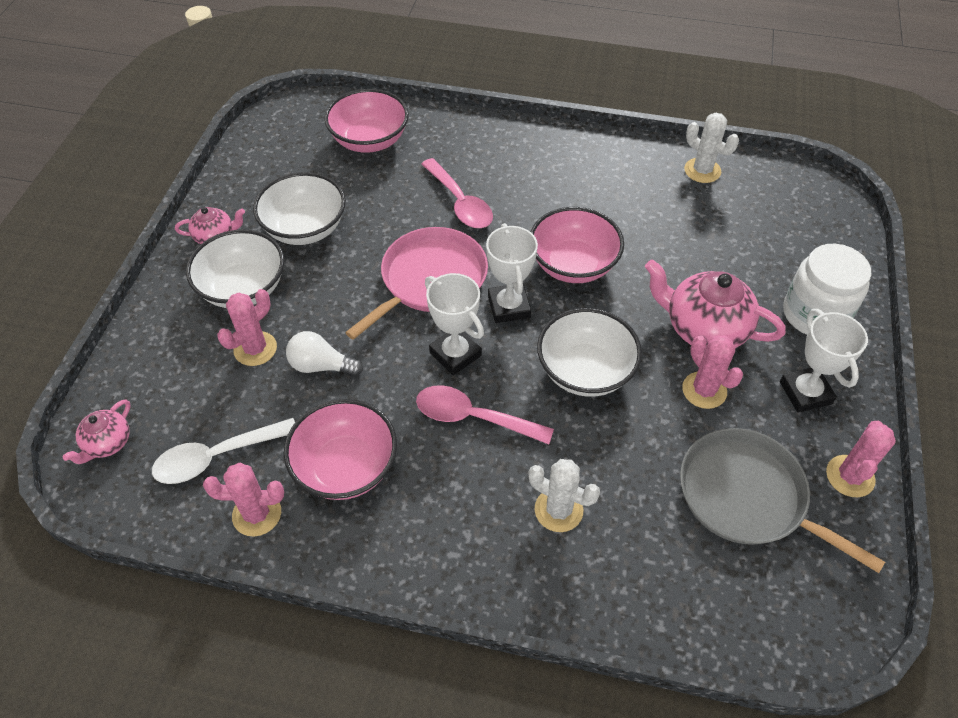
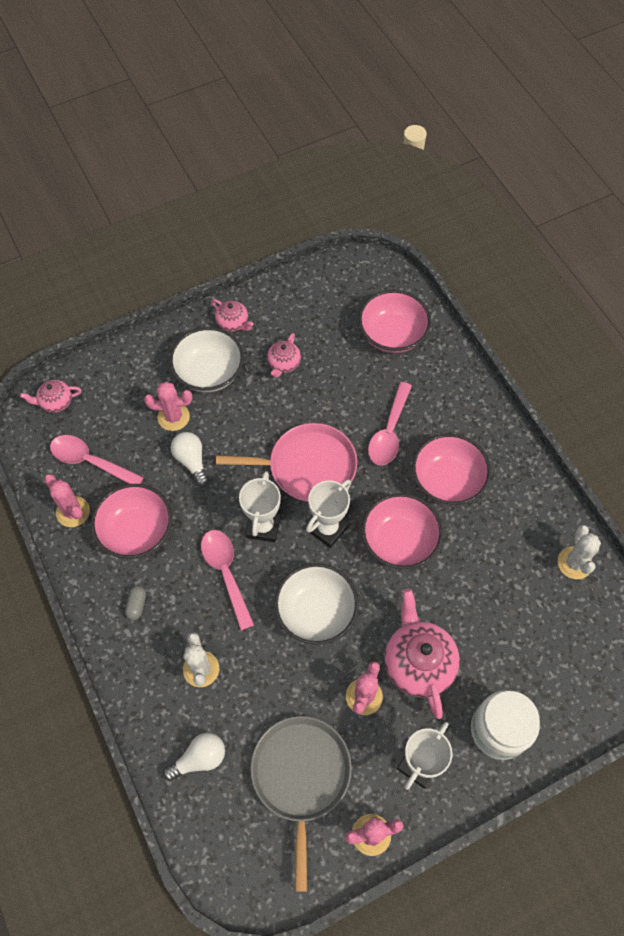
camera: 50 degrees right, 10 degrees up
white spoon [152,418,295,484] -> pink spoon [50,435,144,484]
white bowl [253,172,346,245] -> pink teapot [267,333,301,378]
none -> grey capsule [125,586,146,620]
none -> white light bulb [163,733,225,782]
none -> pink bowl [412,434,491,505]

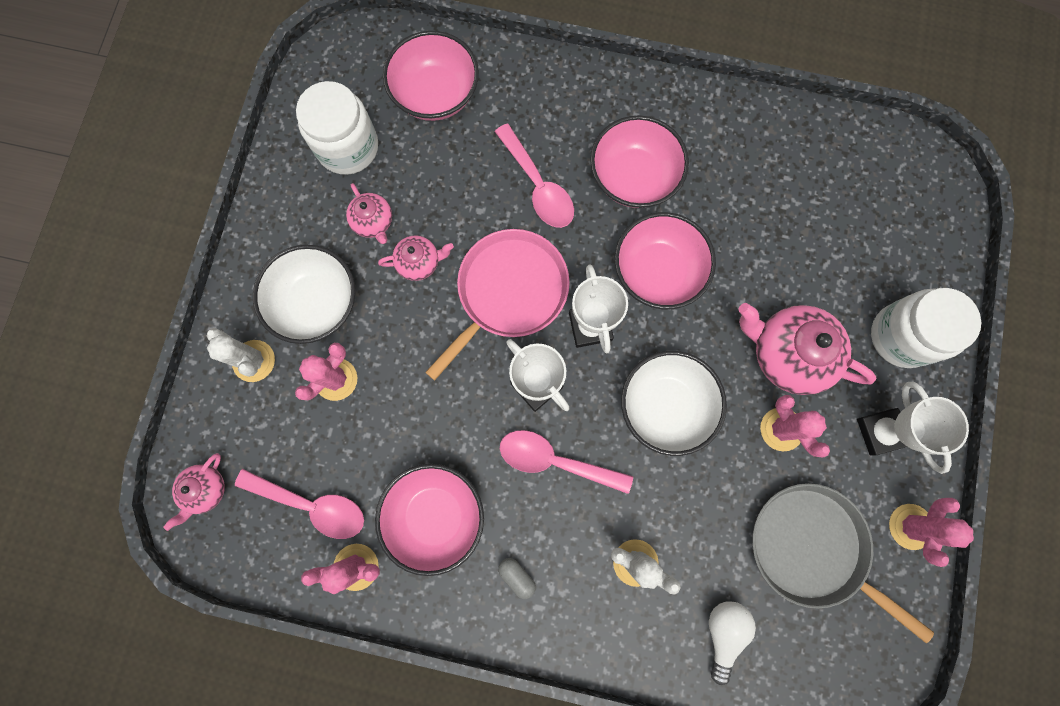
camera: 50 degrees left, 15 degrees up
pink spoon [50,435,144,484] -> pink spoon turned 135 degrees counterclockwise [235,469,364,539]
white light bulb [171,432,209,487] -> none
pink teapot [211,299,253,332] -> pink teapot moved to [378,235,454,281]
white cactus [558,525,601,579] -> white cactus moved to [207,328,275,382]
none -> white jar [296,81,378,175]

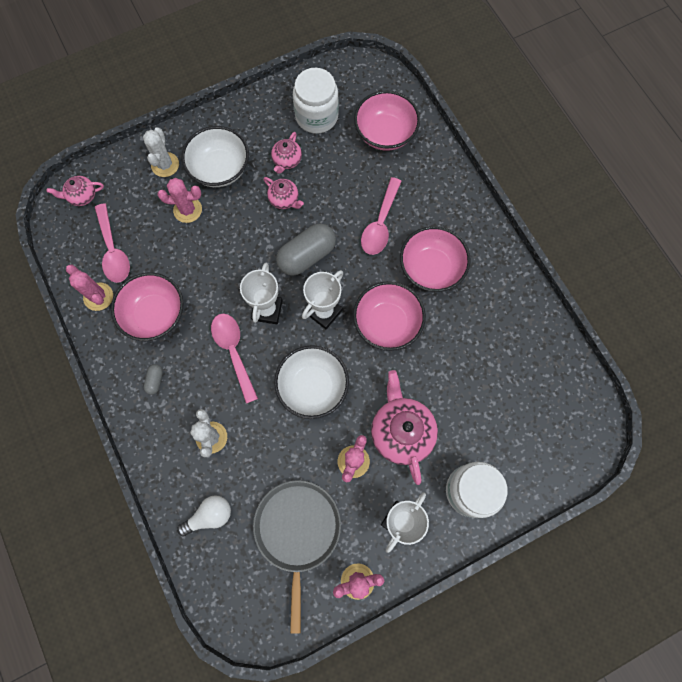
camera: 50 degrees right, 5 degrees down
pink pan [425,229,570,380] -> grey capsule [276,223,336,276]

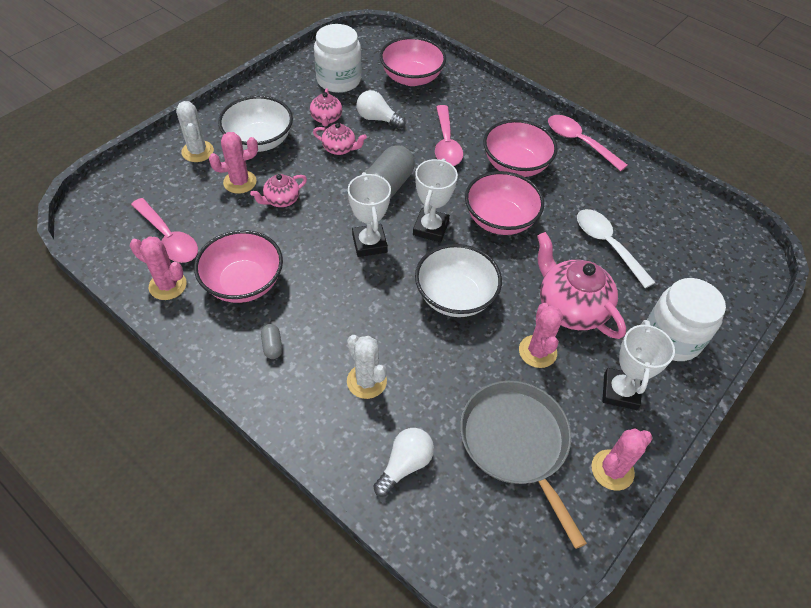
camera: 25 degrees left, 20 degrees down
pink teapot [47,176,104,206] -> pink teapot moved to [250,174,307,207]
pink spoon [211,313,258,404] -> pink spoon moved to [548,115,628,171]
none -> white light bulb [356,90,406,128]
none -> white spoon [577,209,656,288]

